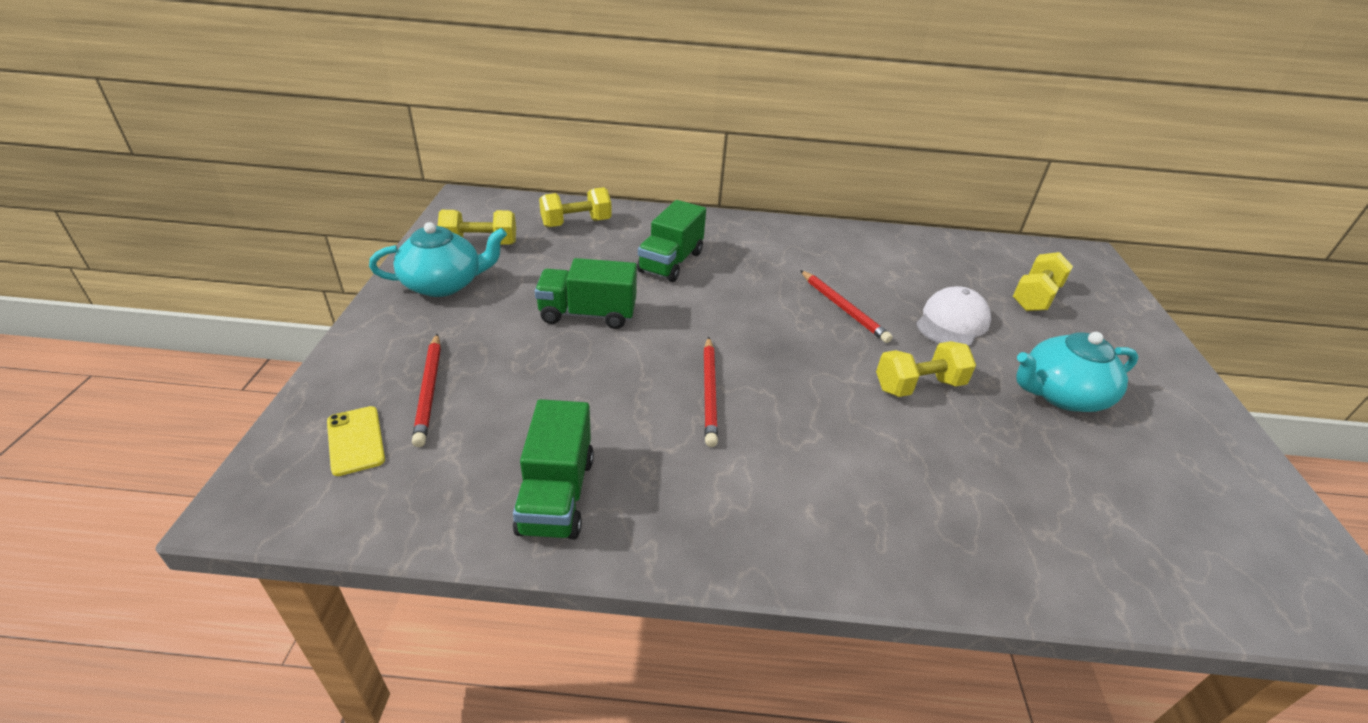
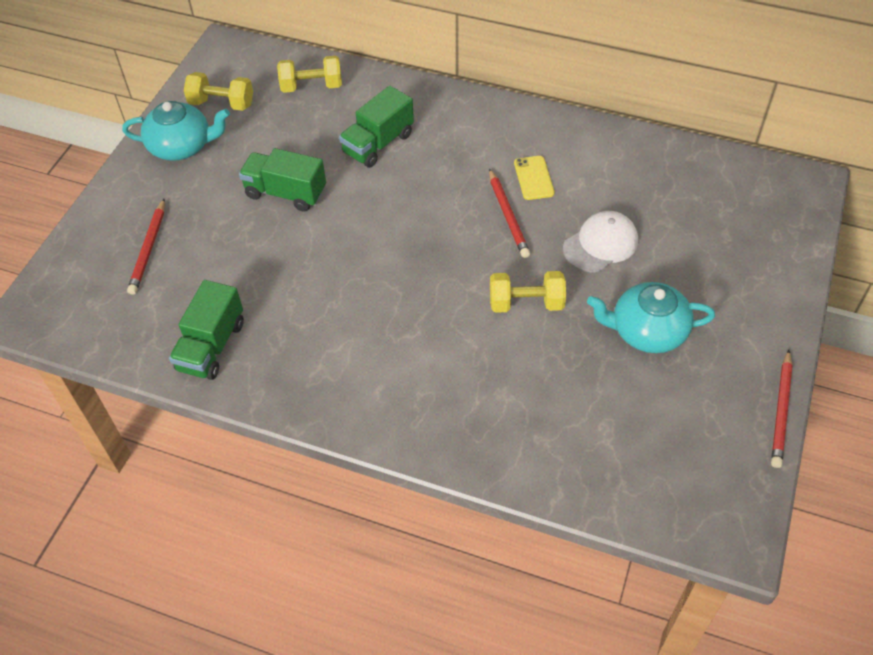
camera: 20 degrees right, 15 degrees up
yellow phone [327,406,385,476] -> yellow phone moved to [514,156,554,200]
red pencil [704,337,718,447] -> red pencil moved to [771,350,793,468]
yellow dumbbell [1013,252,1073,311] -> none

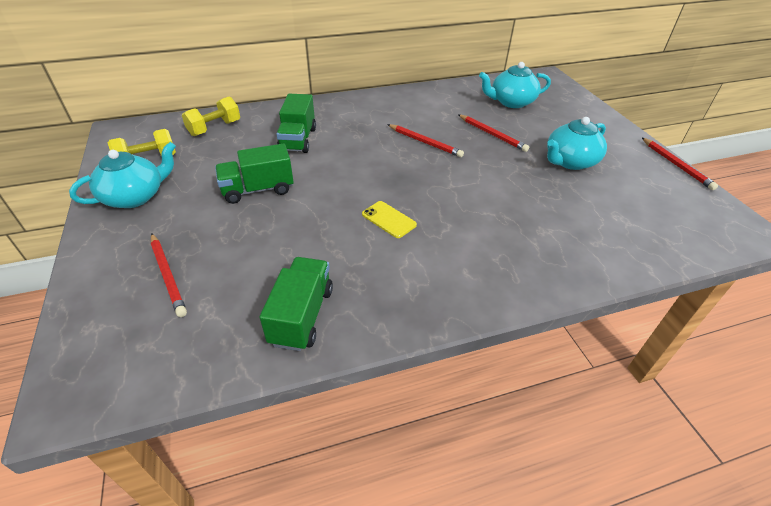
camera: 40 degrees left, 10 degrees down
green truck [169,280,244,380] -> green truck turned 150 degrees counterclockwise [259,257,333,351]
yellow dumbbell [490,271,566,313] -> none
yellow phone [514,156,554,200] -> yellow phone moved to [362,201,417,238]
white cap [563,211,638,273] -> red pencil [458,114,529,152]
none -> turquoise teapot [479,62,551,108]

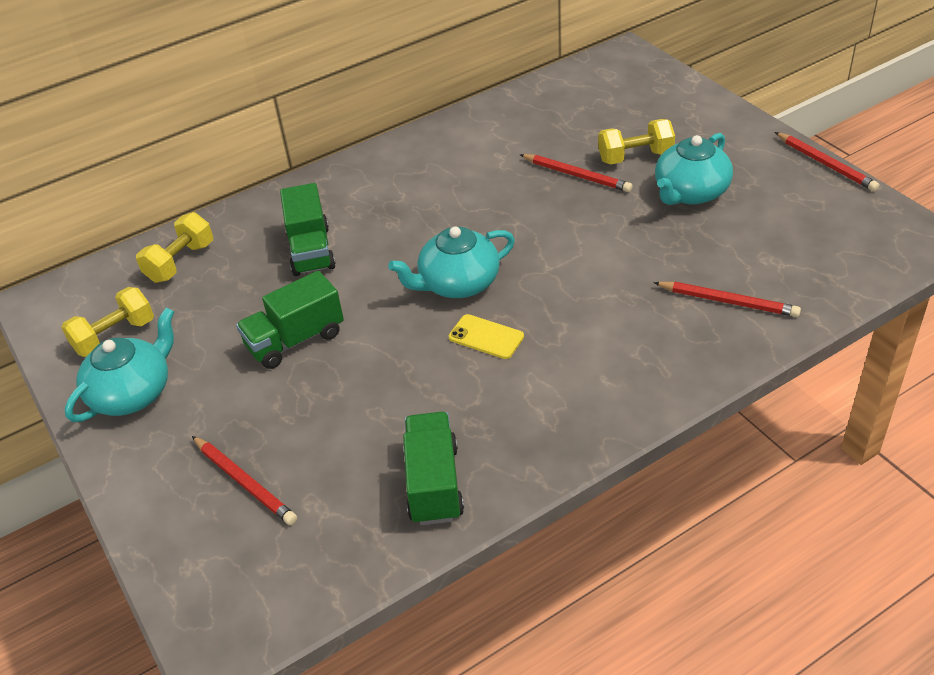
camera: 10 degrees left, 0 degrees up
red pencil [387,124,464,157] -> red pencil moved to [653,282,801,317]
turquoise teapot [479,62,551,108] -> turquoise teapot moved to [388,226,515,298]
none -> yellow dumbbell [598,119,675,164]

